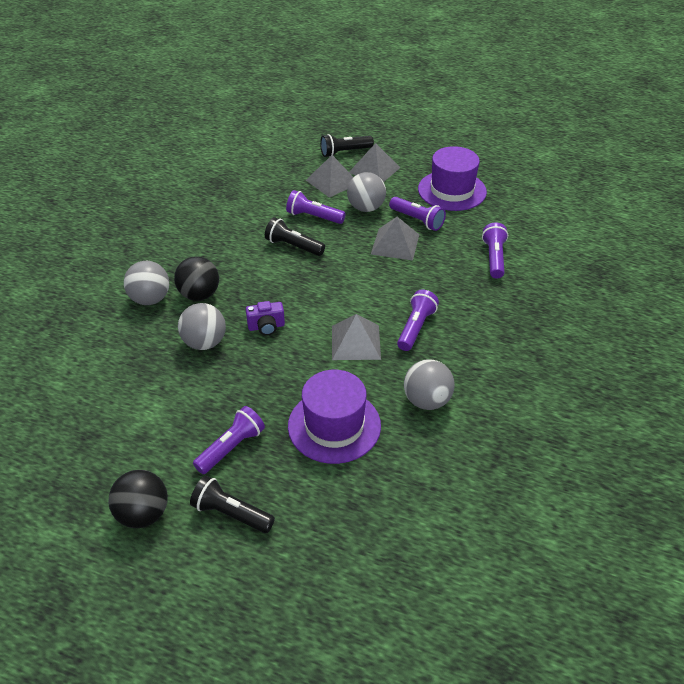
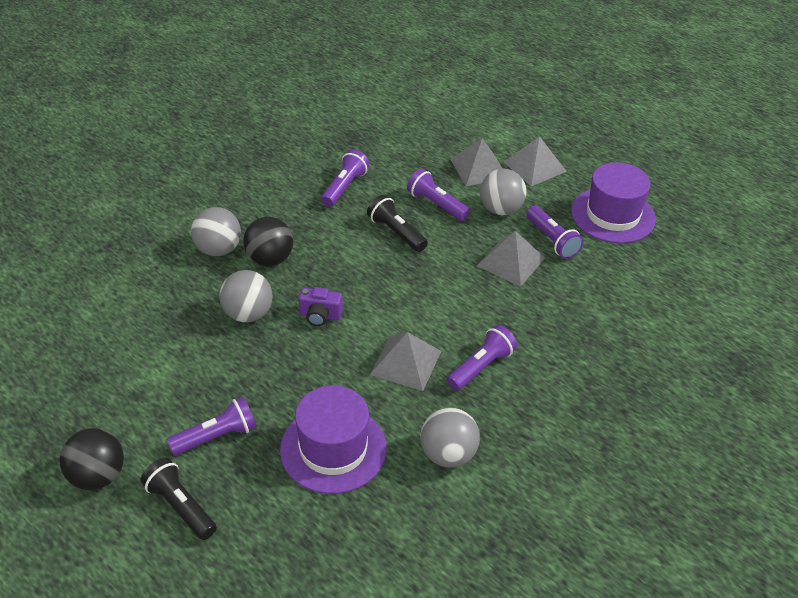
camera: 20 degrees right, 0 degrees up
black flashlight [320,134,374,157] -> none
purple flashlight [482,222,508,279] -> purple flashlight moved to [321,149,370,207]

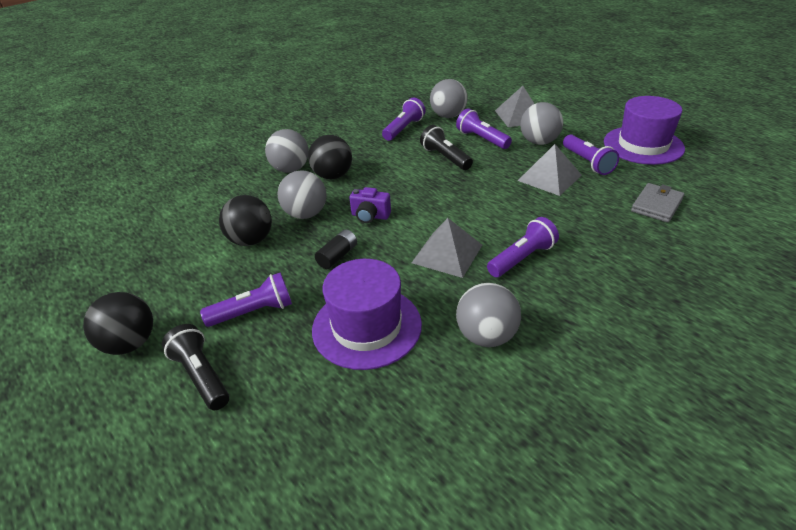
camera: 10 degrees right, 5 degrees down
grey pyramid [503,136,567,186] -> none
none -> black ball [219,195,272,246]
none -> black battery [315,229,357,269]
none -> grey ball [430,79,468,118]
none -> grey wallet [631,183,684,222]

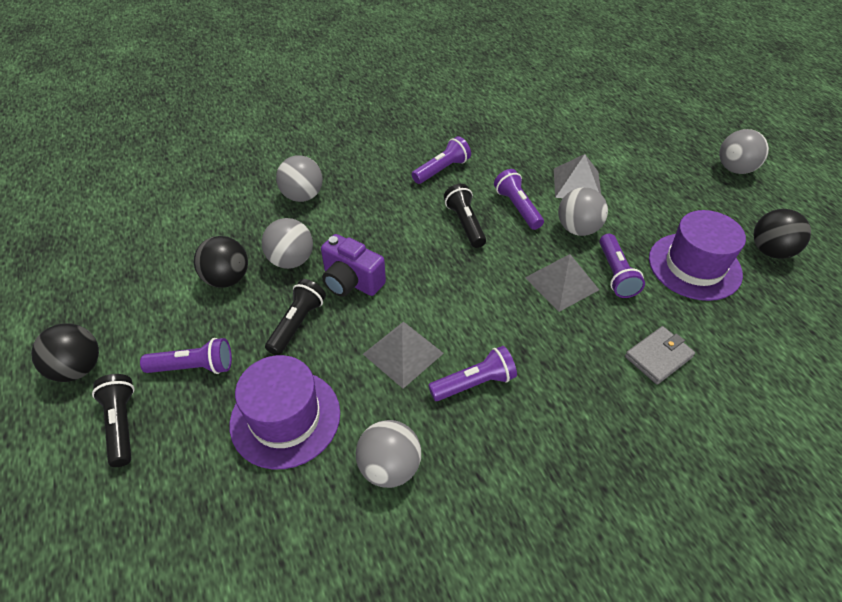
camera: 15 degrees right, 10 degrees up
black ball [308,135,352,179] -> black ball moved to [753,209,811,259]
black battery [315,229,357,269] -> black flashlight [265,279,326,355]
purple camera [350,187,391,223] -> purple camera [321,234,386,297], size x1.52
grey ball [430,79,468,118] -> grey ball moved to [719,129,769,174]

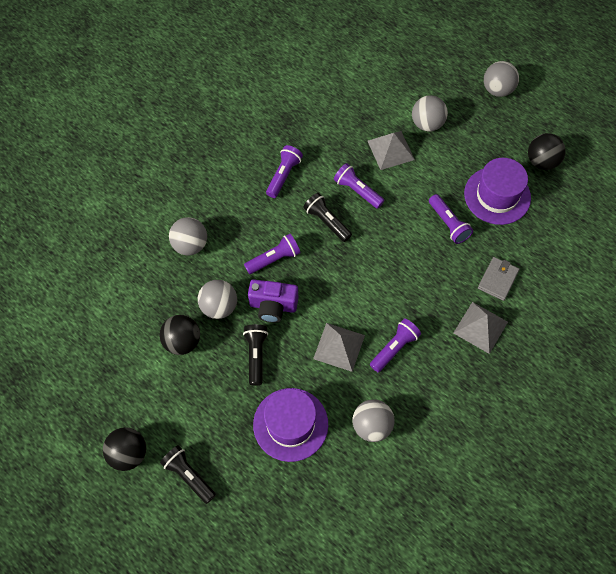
camera: 25 degrees left, 15 degrees up
purple flashlight [140,338,232,374] -> purple flashlight moved to [244,234,301,274]
grey pyramid [525,254,599,312] -> grey pyramid moved to [454,302,508,354]
grey ball [558,187,608,236] -> grey ball moved to [412,95,448,132]

